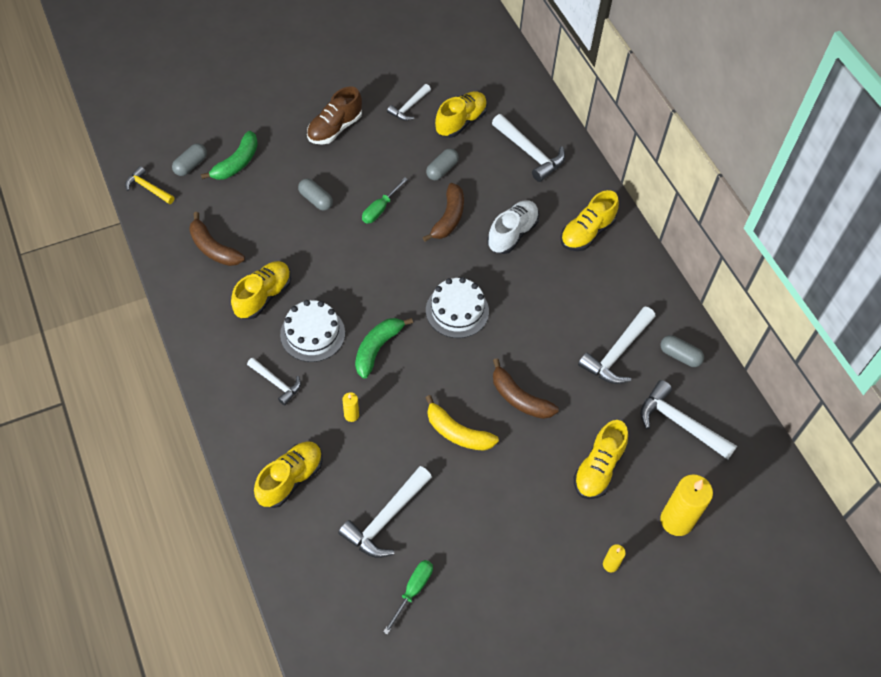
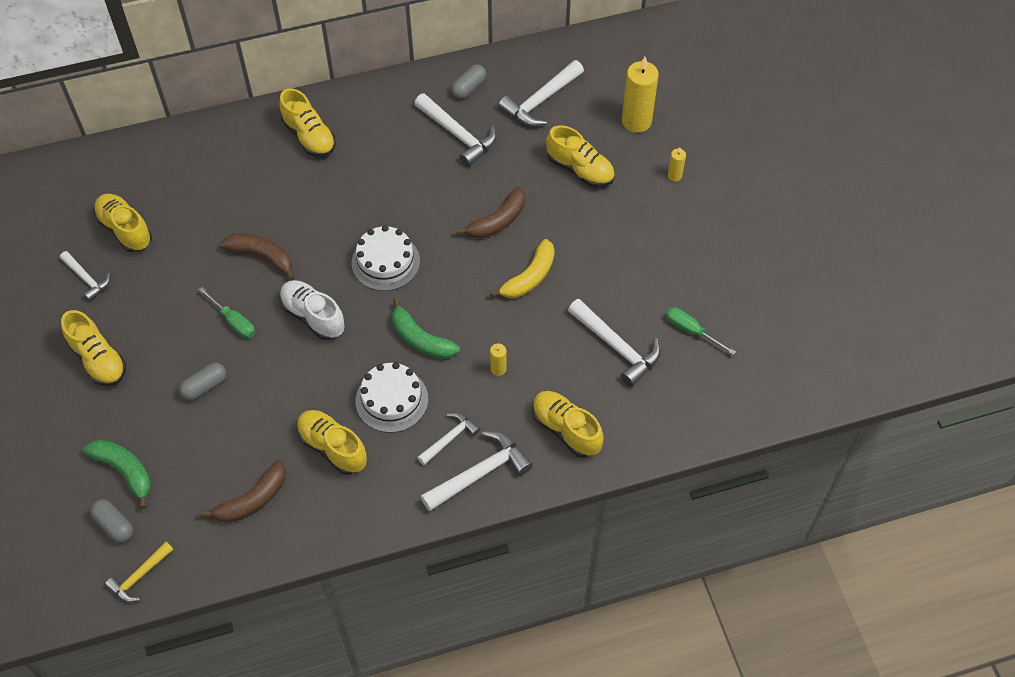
camera: 80 degrees left, 0 degrees up
brown shoe [307,86,362,144] -> yellow shoe [61,310,126,386]
grey capsule [426,148,459,180] -> none
white shoe [487,200,539,254] -> white shoe moved to [279,280,345,340]
white hammer [492,114,565,182] -> white hammer moved to [420,431,533,511]

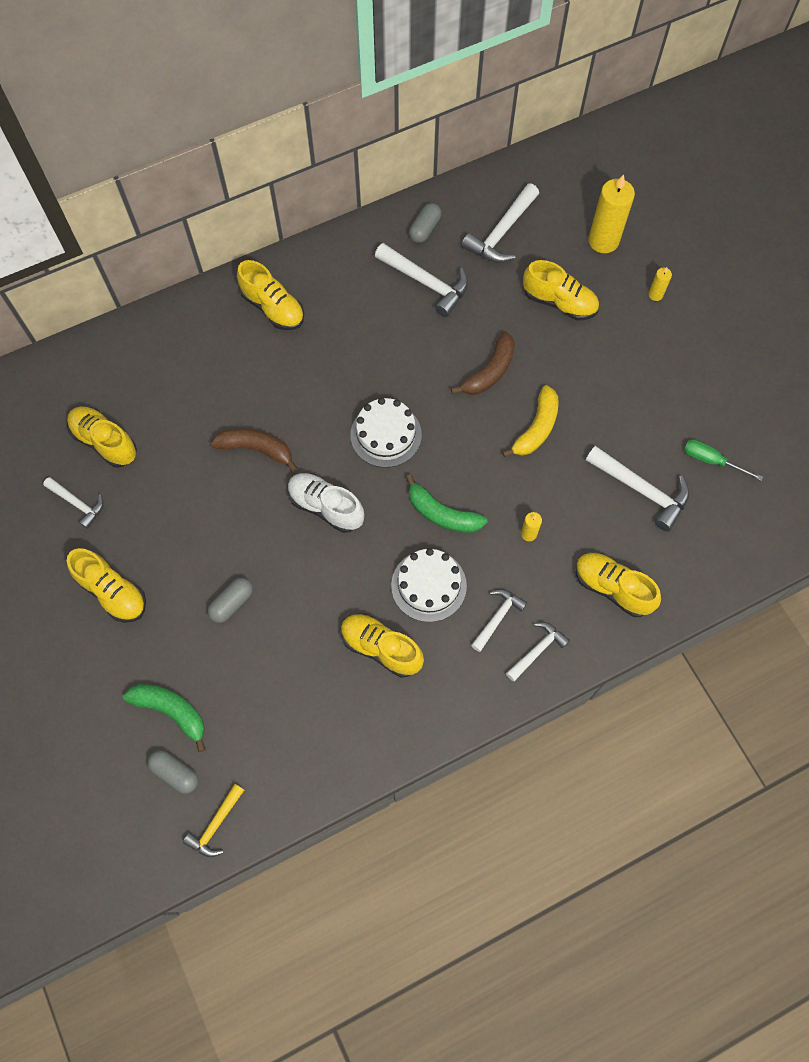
camera: 10 degrees left, 10 degrees up
green screwdriver [199,287,255,338] -> none
brown banana [200,460,286,523] -> none
white hammer [420,431,533,511] -> white hammer [506,622,570,681], size x0.61

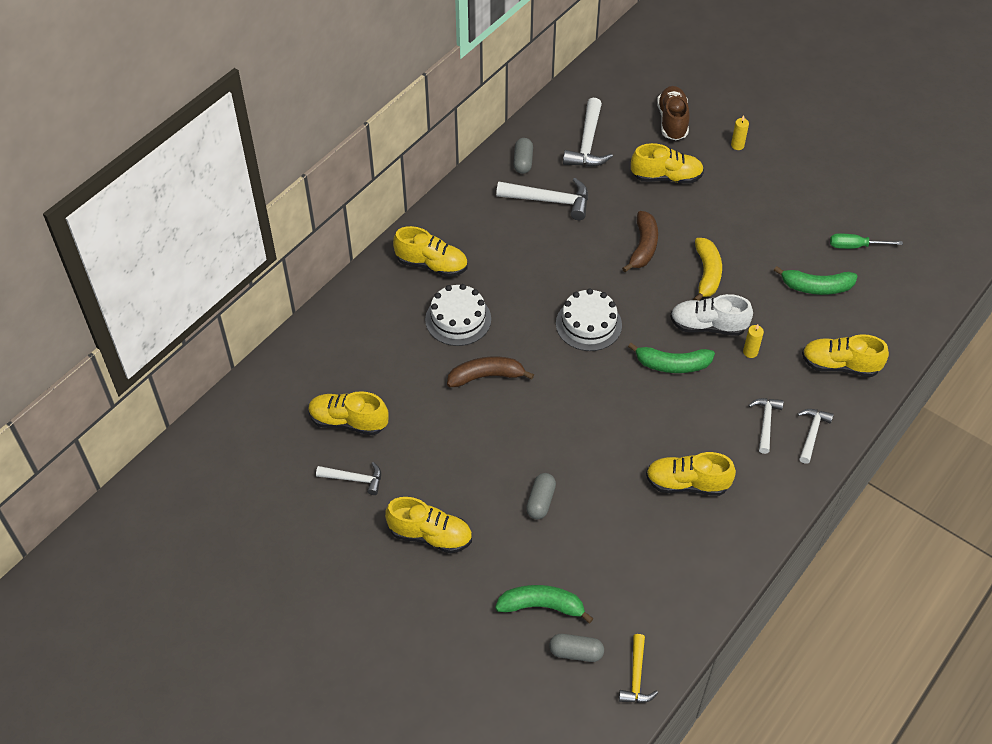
camera: 25 degrees left, 15 degrees down
white shoe [288,473,364,533] -> white shoe moved to [670,294,753,336]
white cake [391,548,467,622] -> white cake moved to [425,284,491,346]
white hammer [586,446,690,532] -> green banana [774,266,857,295]
yellow candle [588,174,635,253] -> brown shoe [657,86,689,140]

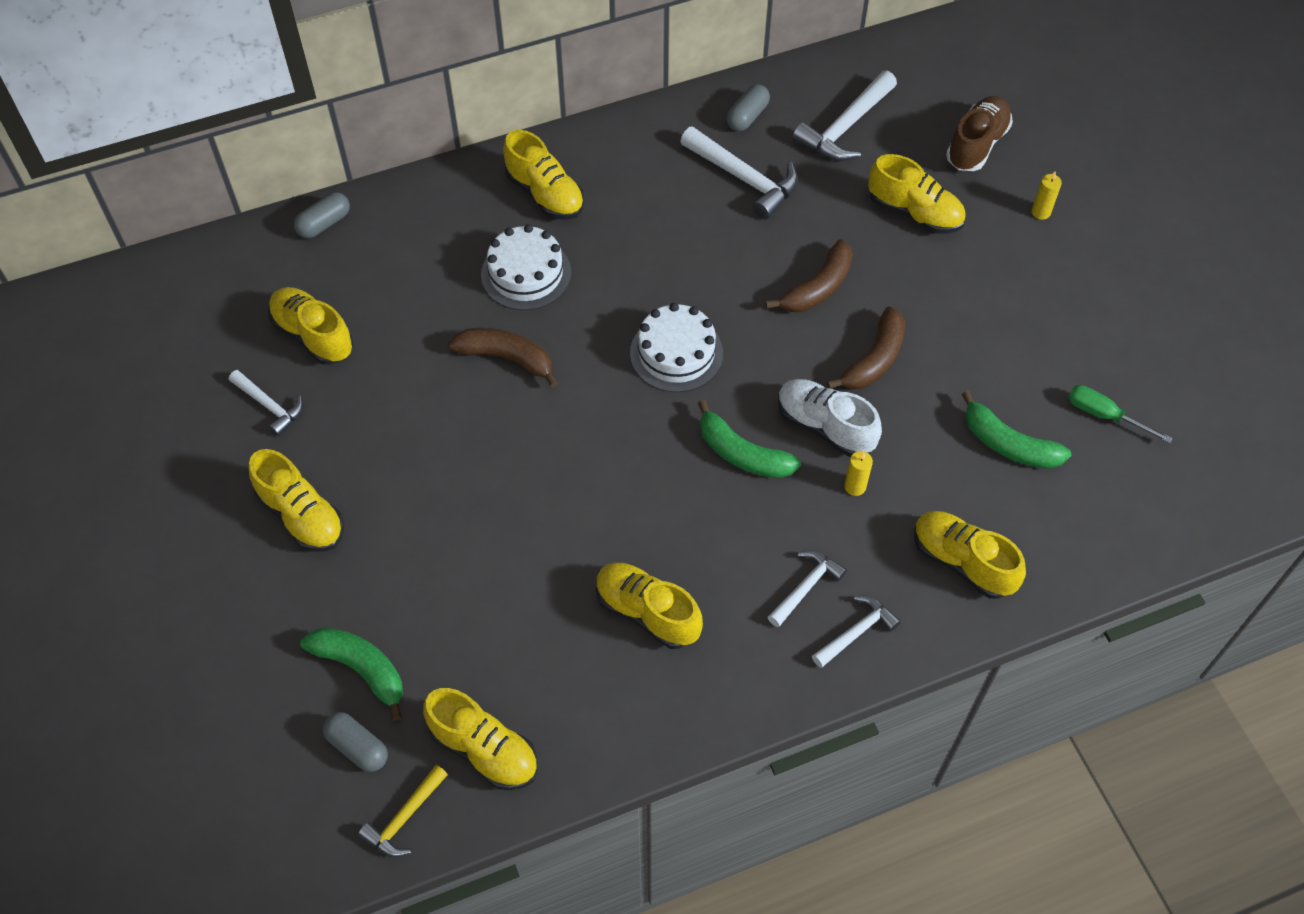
camera: 30 degrees right, 5 degrees up
grey capsule [526,473,556,519] -> grey capsule moved to [294,192,350,238]
yellow banana [693,238,722,301] -> brown banana [827,306,905,389]
none -> yellow shoe [423,688,538,790]

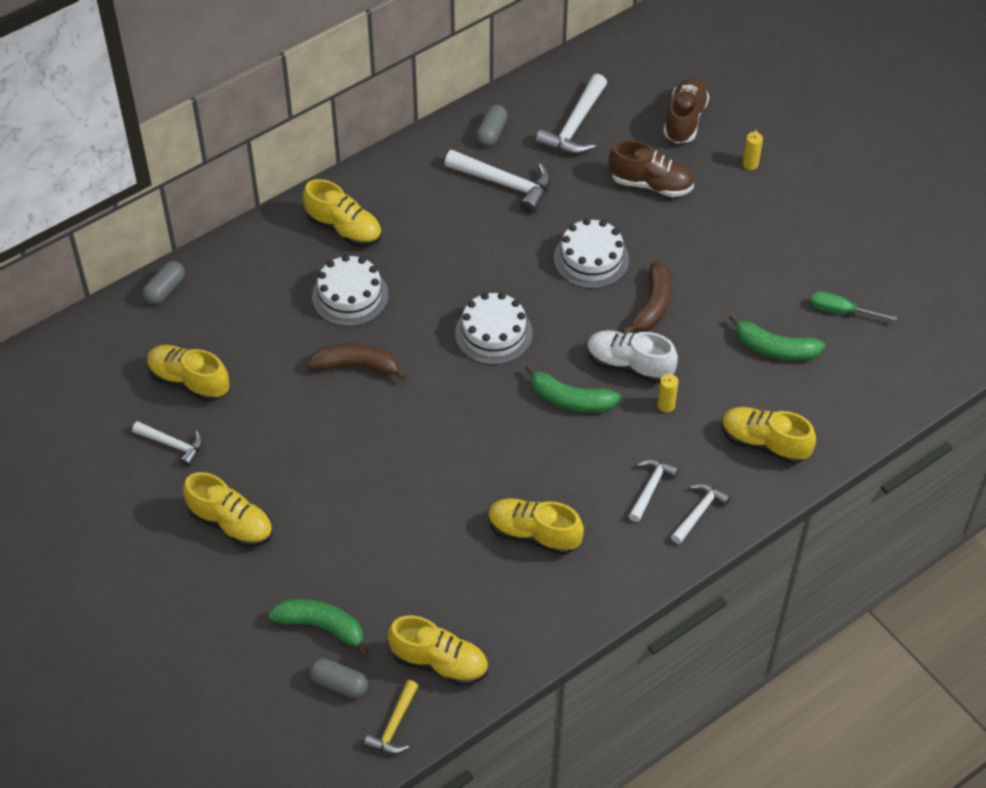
camera: 15 degrees left, 5 degrees down
brown banana [765,239,853,312] -> white cake [554,218,629,289]
yellow shoe [868,154,966,234] -> brown shoe [609,140,694,197]

